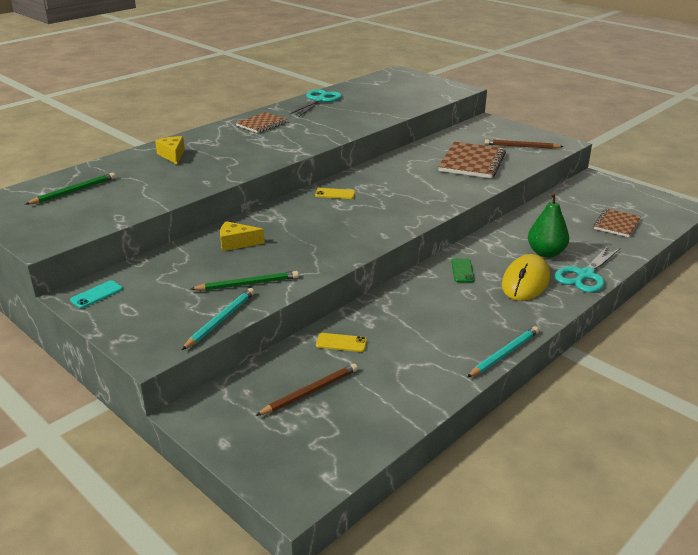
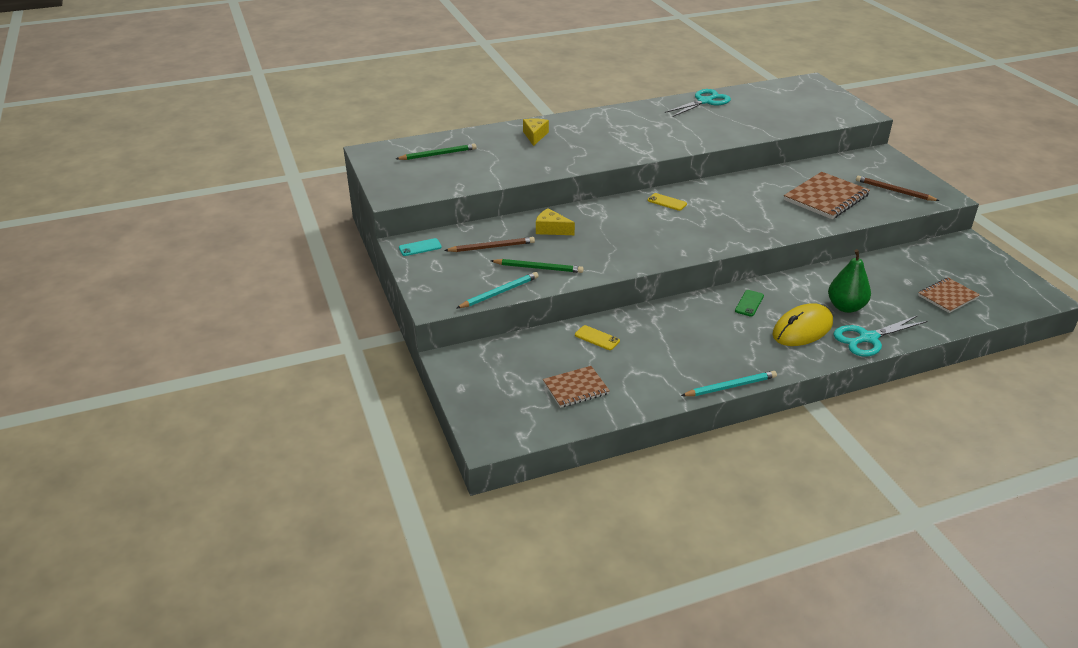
camera: 25 degrees right, 5 degrees up
brown notebook [235,112,287,133] -> brown notebook moved to [543,366,610,408]
brown pencil [256,363,358,416] -> brown pencil moved to [444,237,535,252]

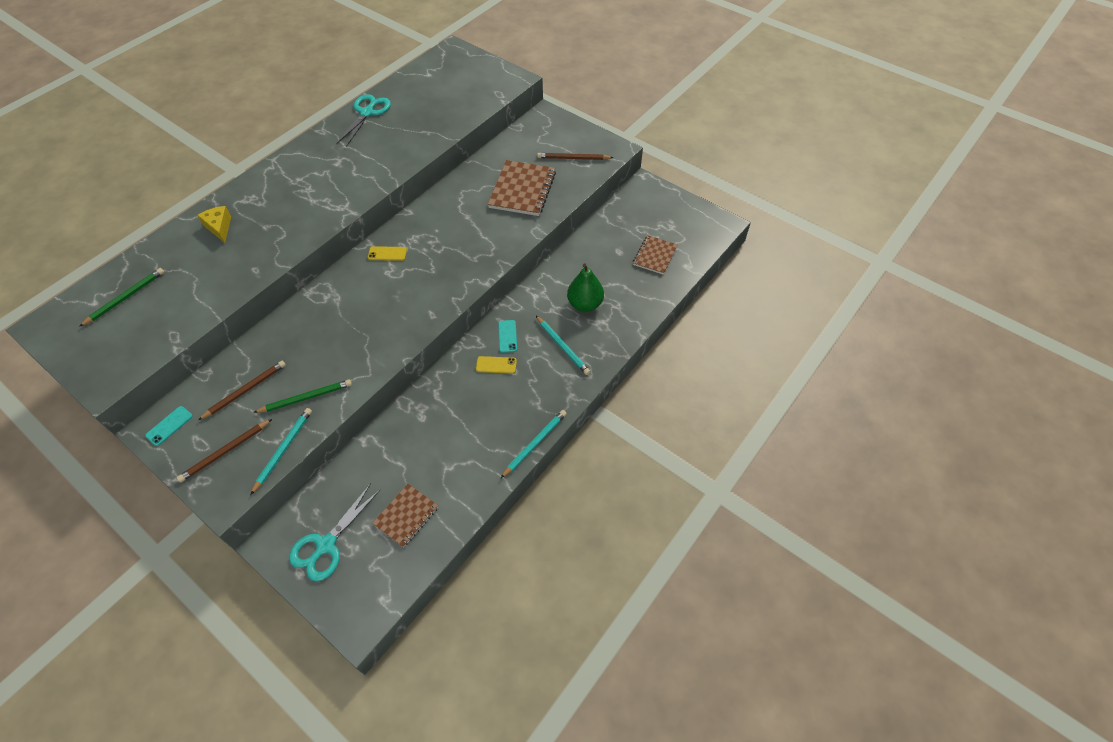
camera: 30 degrees left, 20 degrees up
yellow cheese [536,208,575,235] -> none
yellow phone [575,325,620,350] -> yellow phone moved to [476,356,517,374]
green phone [735,290,764,317] -> turquoise phone [498,320,517,353]
yellow mouse [772,303,833,346] -> turquoise pencil [536,316,590,375]
turquoise scissors [833,315,927,357] -> turquoise scissors moved to [289,483,381,581]
none -> brown pencil [177,419,272,482]

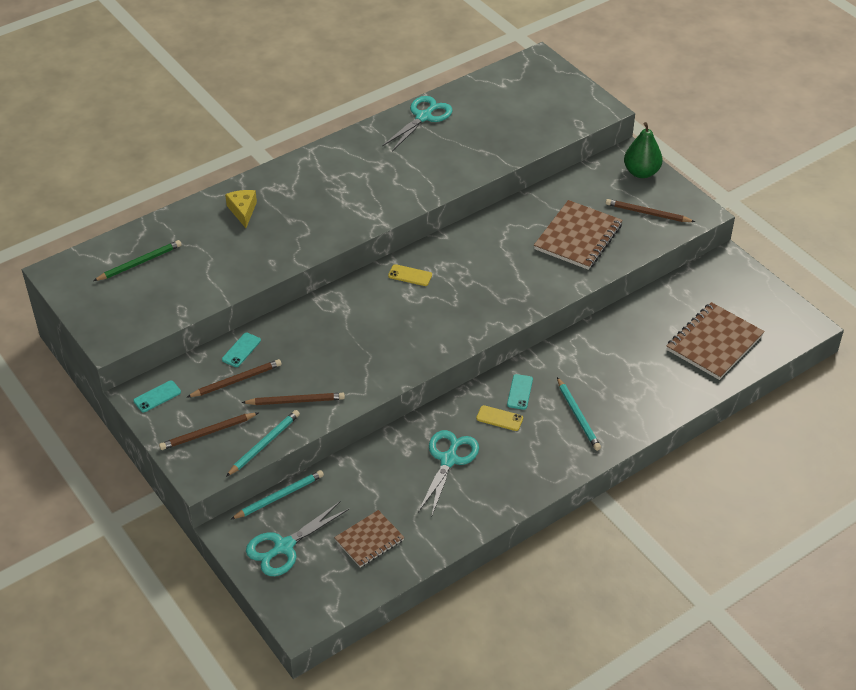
camera: 15 degrees right, 10 degrees down
green pencil [253,379,352,413] -> brown pencil [241,393,345,405]
turquoise pencil [501,410,567,478] -> turquoise pencil moved to [230,470,324,520]
green pear [567,263,604,312] -> green pear moved to [624,122,663,178]
brown notebook [633,235,678,275] -> brown notebook [667,302,765,380], size x1.64
none -> turquoise phone [222,333,261,367]
none -> turquoise scissors [418,430,479,515]

